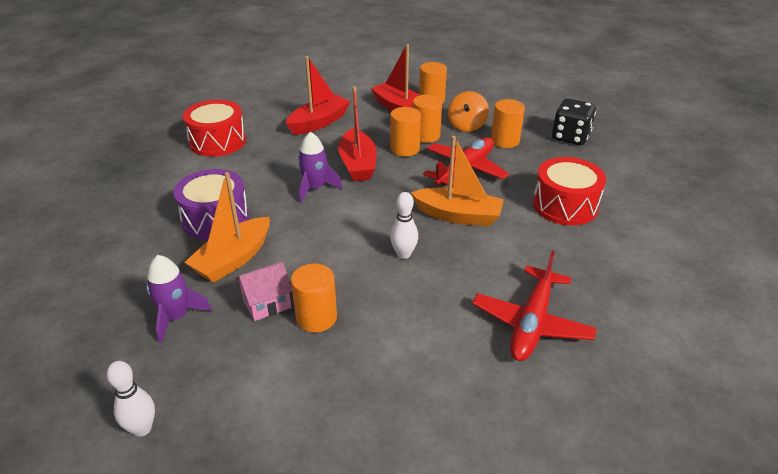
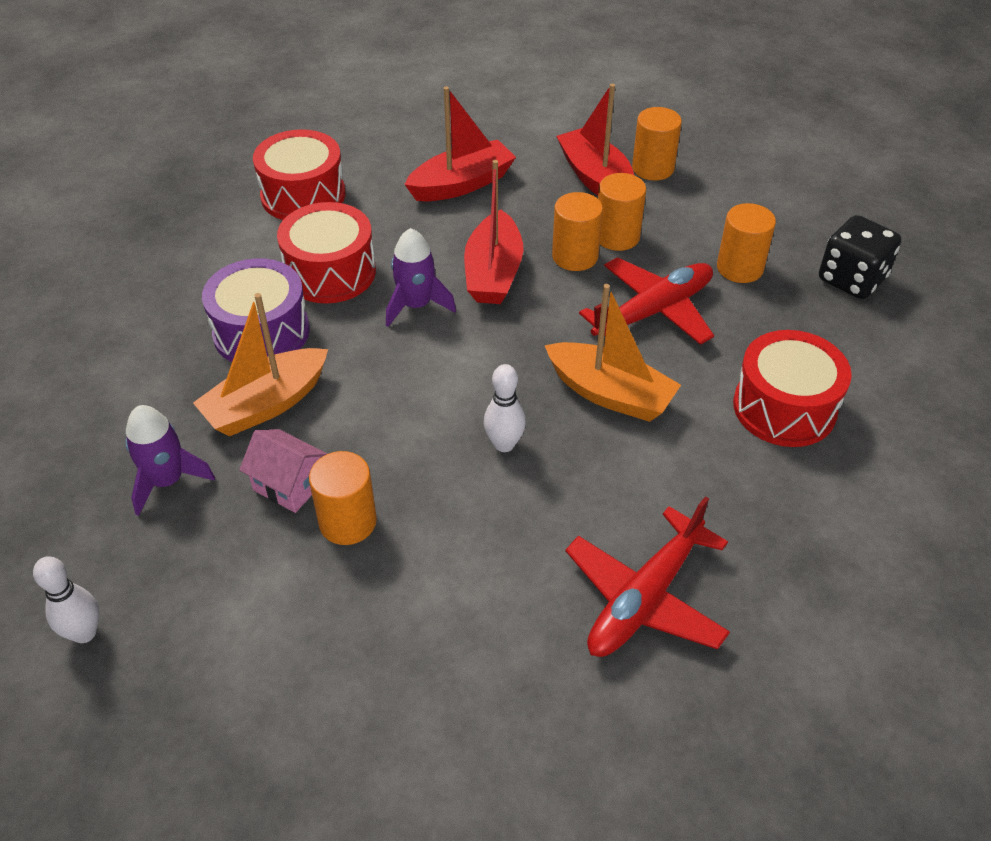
camera: 15 degrees right, 10 degrees up
pink house [235,262,292,321] -> pink house turned 45 degrees clockwise [239,429,327,513]
orange spinning top [448,91,489,132] -> none
none -> red drum [277,202,376,304]

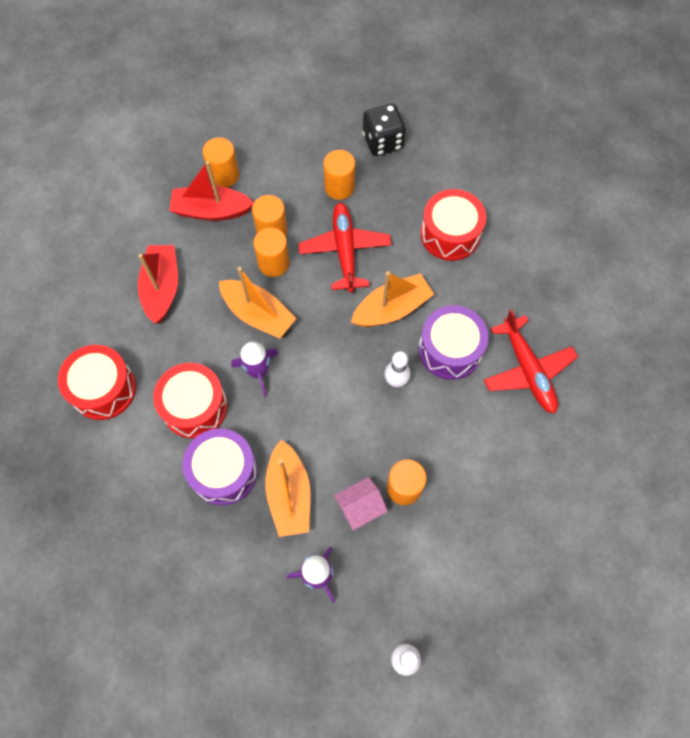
camera: 60 degrees left, 20 degrees up
red boat [464,160,523,304] -> orange boat [219,267,297,338]
none -> purple drum [419,305,489,380]

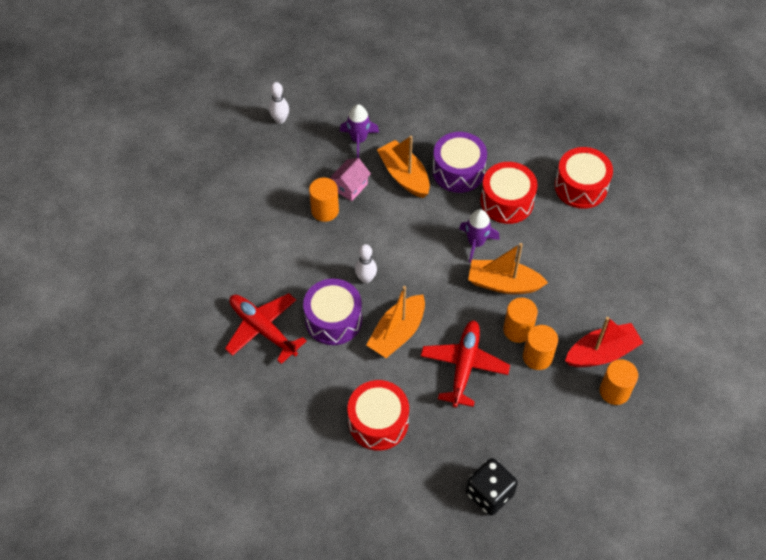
camera: 155 degrees right, 10 degrees down
red boat [138,245,178,324] -> none
red plane [299,203,391,293] -> red plane turned 135 degrees counterclockwise [421,320,510,407]
orange cylinder [324,150,355,200] -> none

